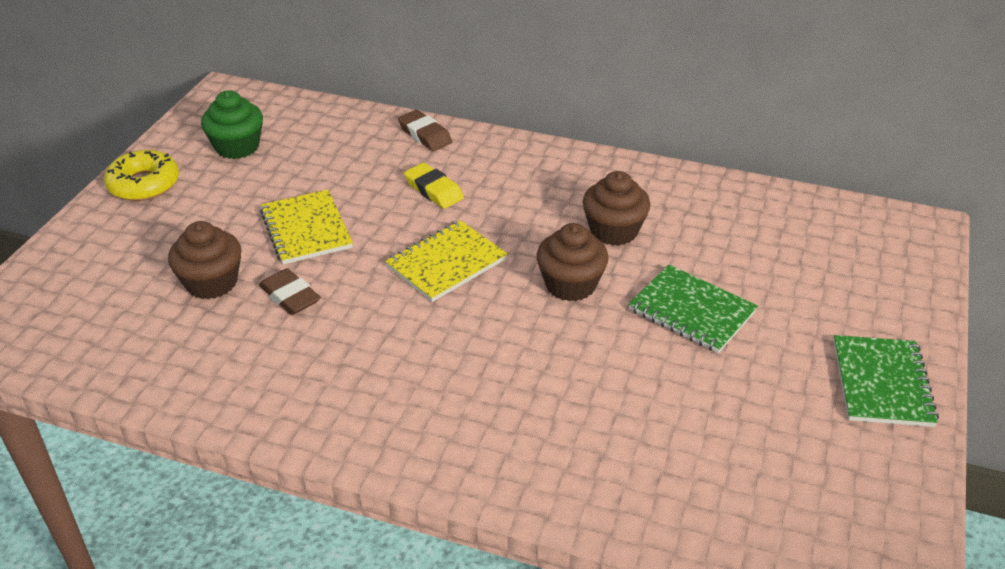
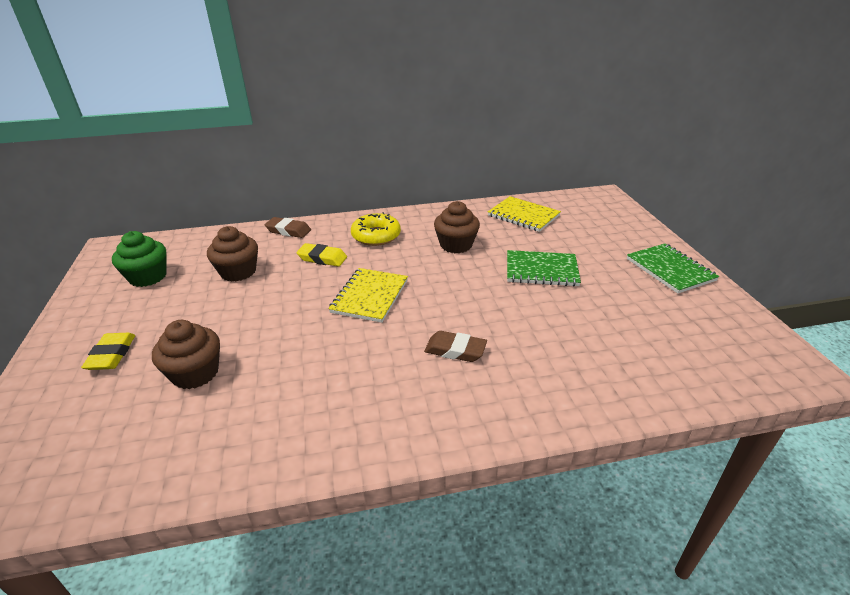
camera: 30 degrees left, 5 degrees down
yellow donut [104,150,179,201] -> yellow donut moved to [351,212,401,246]
brown eraser [259,268,321,315] -> brown eraser moved to [424,331,487,362]
yellow notebook [260,189,353,264] -> yellow notebook moved to [488,196,561,232]
brown cupcake [537,223,608,301] -> brown cupcake moved to [207,226,258,282]
none -> yellow eraser [81,333,135,370]

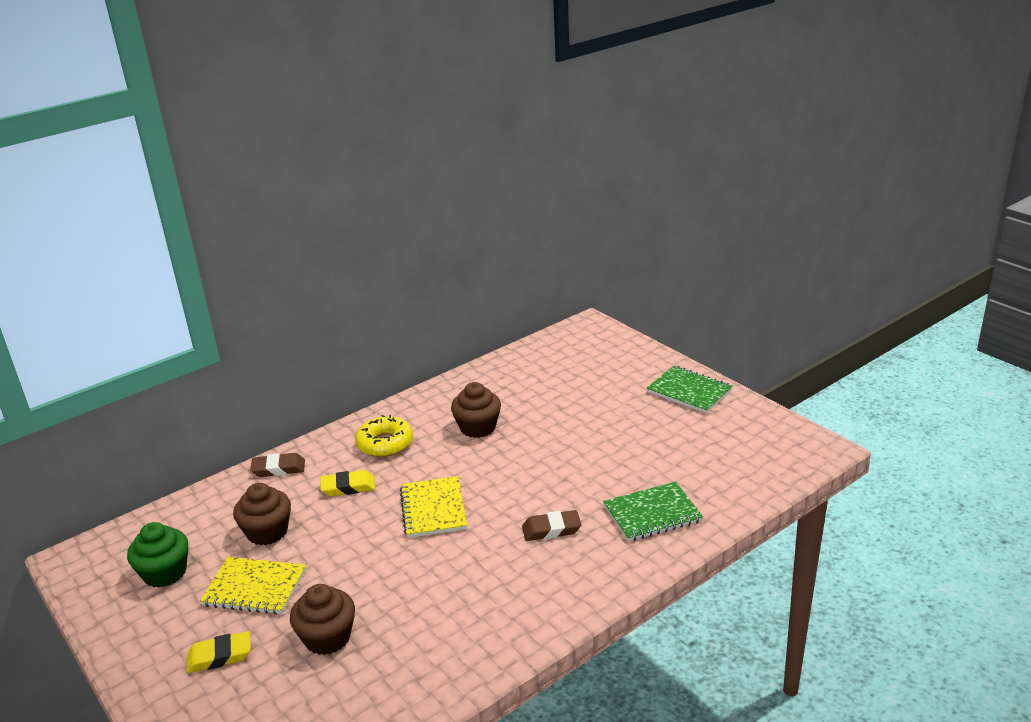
camera: 25 degrees left, 5 degrees down
yellow eraser [81,333,135,370] -> yellow eraser turned 75 degrees counterclockwise [187,631,251,673]
yellow notebook [488,196,561,232] -> yellow notebook moved to [200,557,306,614]
green notebook [507,250,581,287] -> green notebook moved to [603,482,703,542]

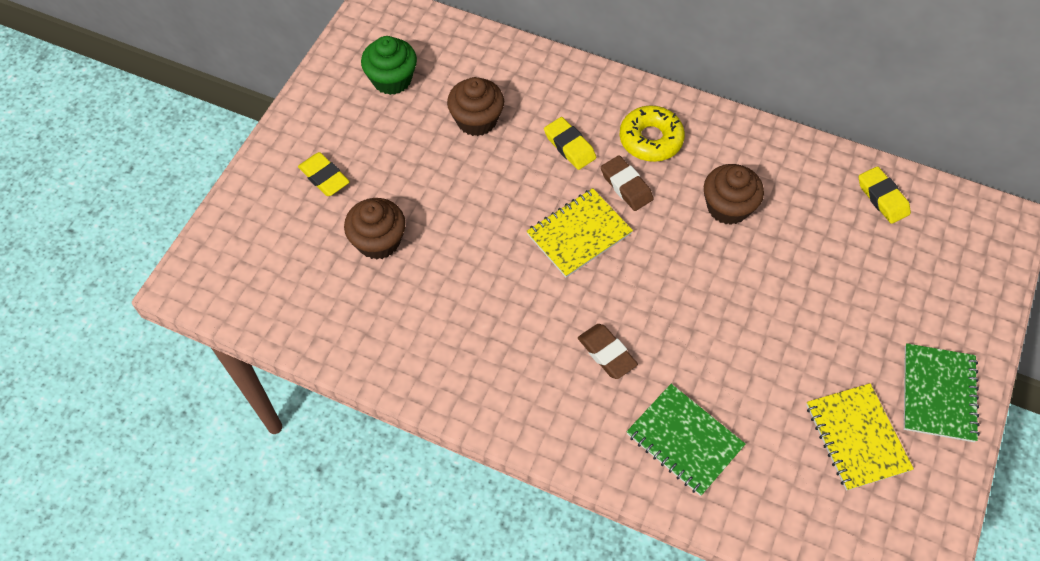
camera: 60 degrees right, 30 degrees up
yellow notebook [200,557,306,614] -> yellow notebook moved to [806,383,914,491]
brown eraser [250,453,305,477] -> brown eraser moved to [601,156,654,211]
none -> yellow eraser [859,166,911,224]

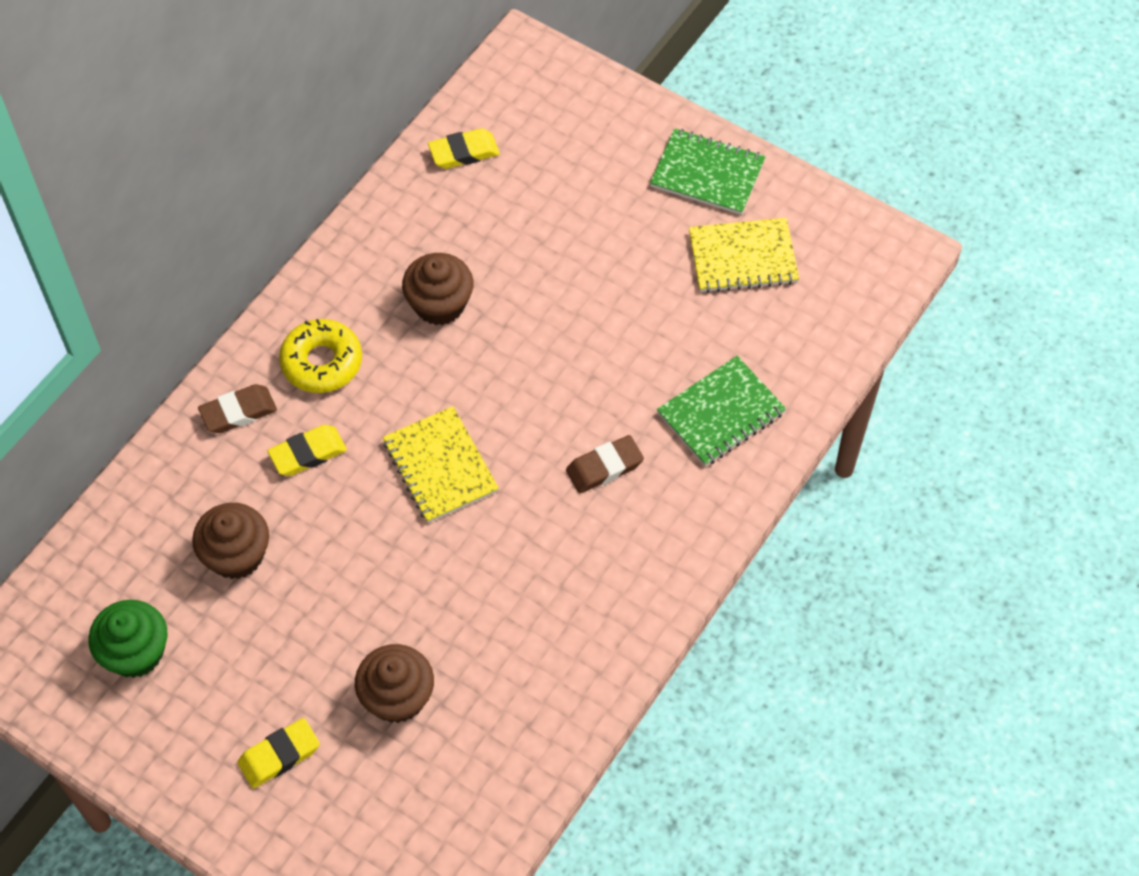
camera: 80 degrees left, 0 degrees up
brown eraser [601,156,654,211] -> brown eraser moved to [198,384,277,433]

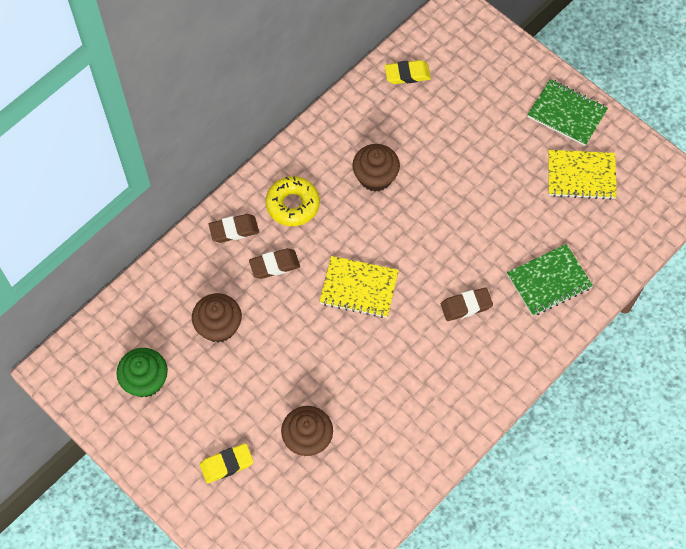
camera: 10 degrees right, 5 degrees up
yellow eraser [267,425,347,476] -> brown eraser [249,248,300,279]
yellow notebook [382,406,499,523] -> yellow notebook turned 60 degrees counterclockwise [319,256,399,318]

